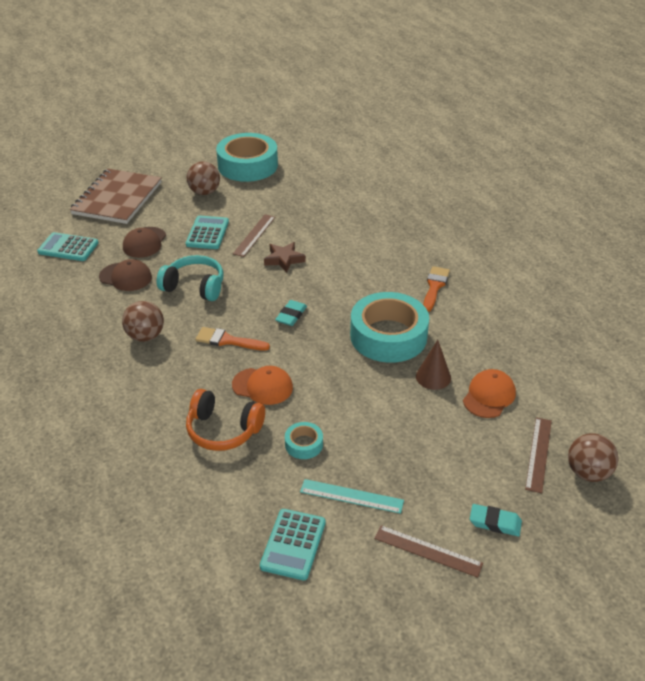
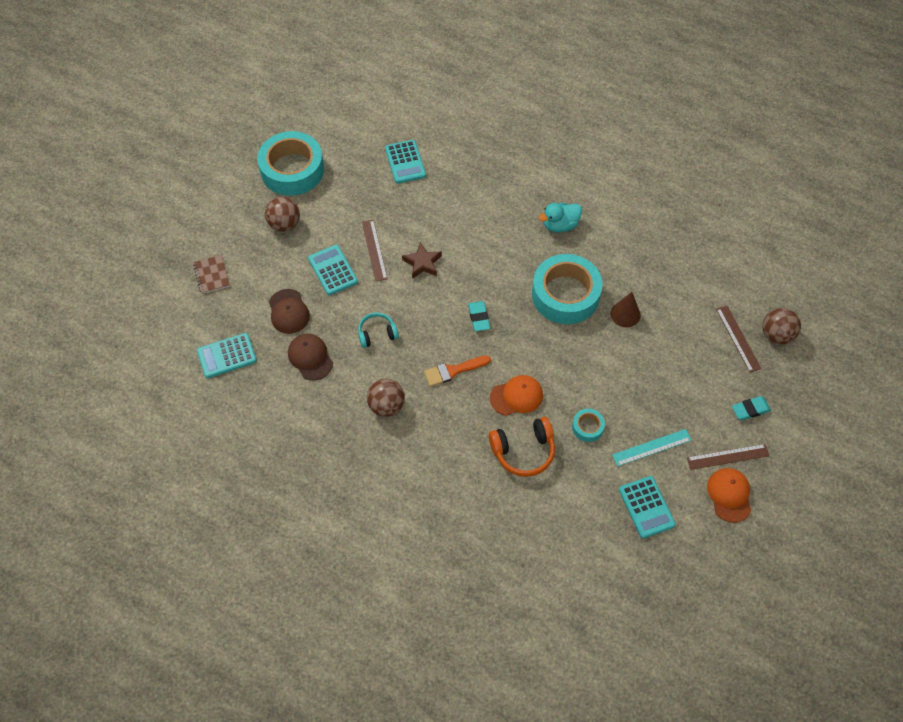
camera: 35 degrees left, 20 degrees up
brown notebook [70,169,162,224] -> brown notebook [193,255,230,294], size x0.45
brown cap [99,259,152,291] -> brown cap turned 105 degrees counterclockwise [288,334,333,380]
turquoise headphones [157,255,223,301] -> turquoise headphones [358,312,399,348], size x0.66
orange brush [423,266,450,312] -> turquoise duck [539,203,582,232]
orange cap [463,369,516,418] -> orange cap moved to [707,468,751,523]
none -> turquoise calculator [385,140,426,184]

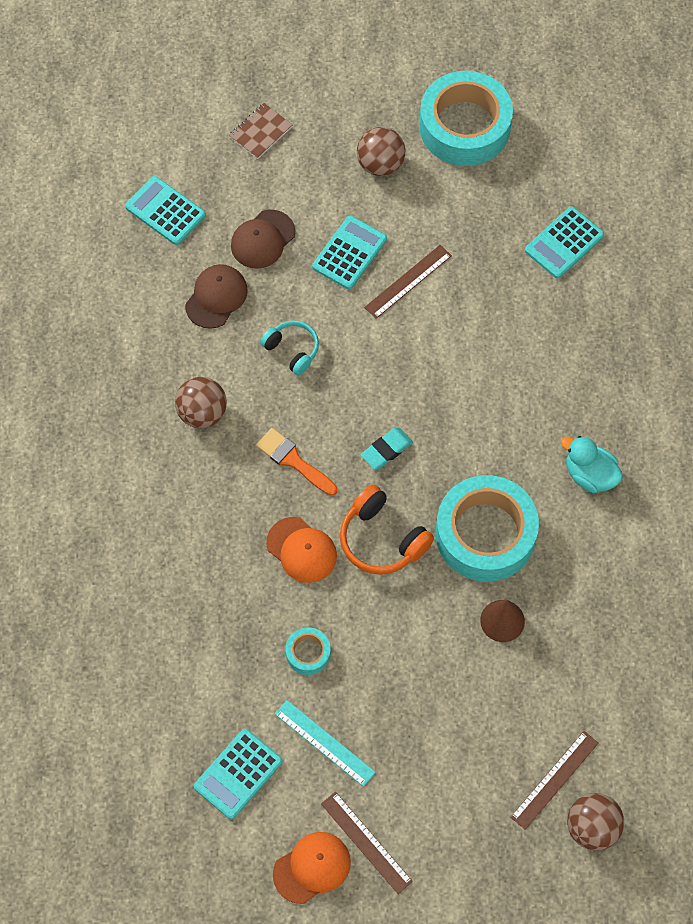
camera: 60 degrees right, 5 degrees up
brown star [402,242,442,279] -> none
orange headphones [489,417,555,477] -> orange headphones moved to [340,484,434,575]
turquoise eraser [732,396,771,420] -> none

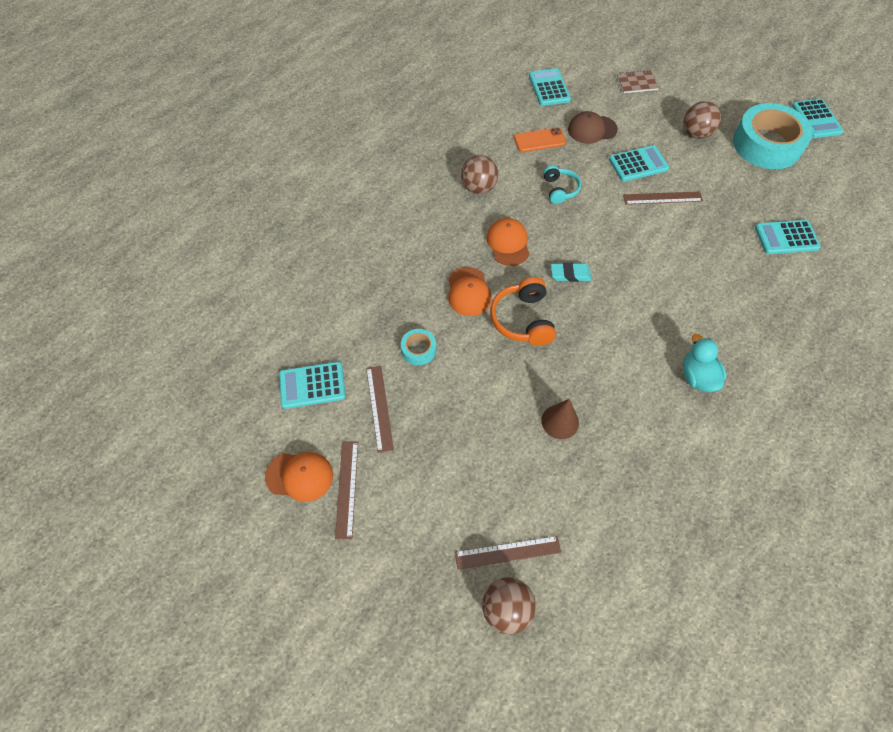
camera: 40 degrees right, 5 degrees down
brown cap [185,264,248,329] -> orange phone [514,127,566,152]
orange brush [256,428,337,496] -> orange cap [486,218,529,266]
turquoise ruler [275,700,376,787] -> brown ruler [366,366,394,453]
turquoise tape [436,475,539,582] -> none
none -> turquoise calculator [792,99,844,138]

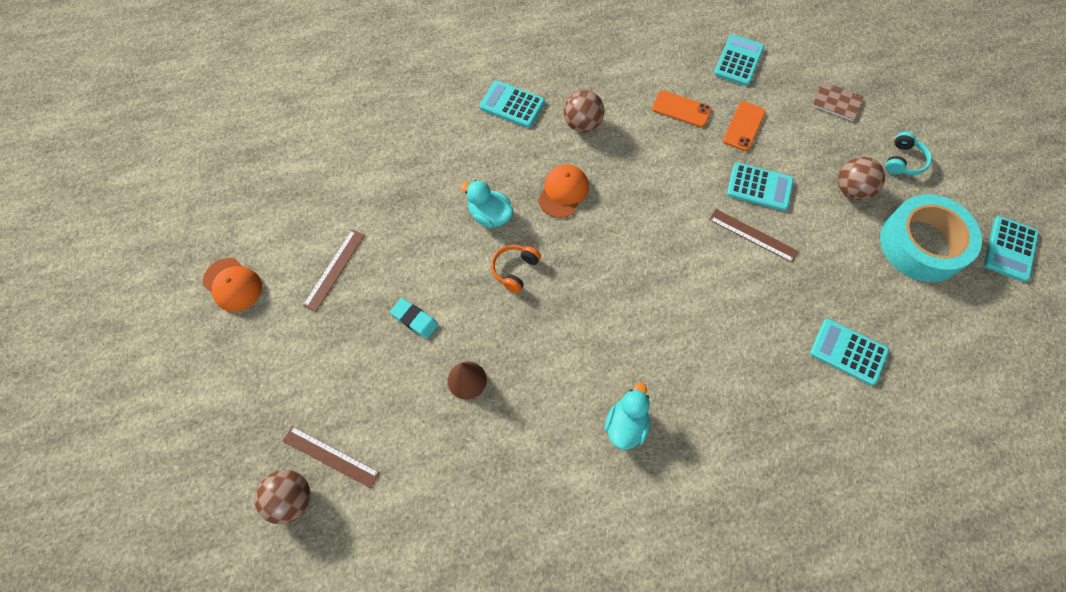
camera: 35 degrees right, 5 degrees up
turquoise calculator [279,362,346,409] -> turquoise calculator moved to [479,80,545,128]
brown ruler [335,441,358,539] -> none
turquoise tape [401,329,436,365] -> none
orange cap [448,267,492,316] -> turquoise duck [461,180,514,228]
orange headphones [490,277,556,346] -> orange headphones [491,245,541,293], size x0.66
turquoise headphones [543,165,581,204] -> turquoise headphones moved to [885,132,932,175]
turquoise eraser [551,262,591,282] -> turquoise eraser moved to [390,298,438,339]
brown cap [568,111,618,144] -> orange phone [723,101,766,151]

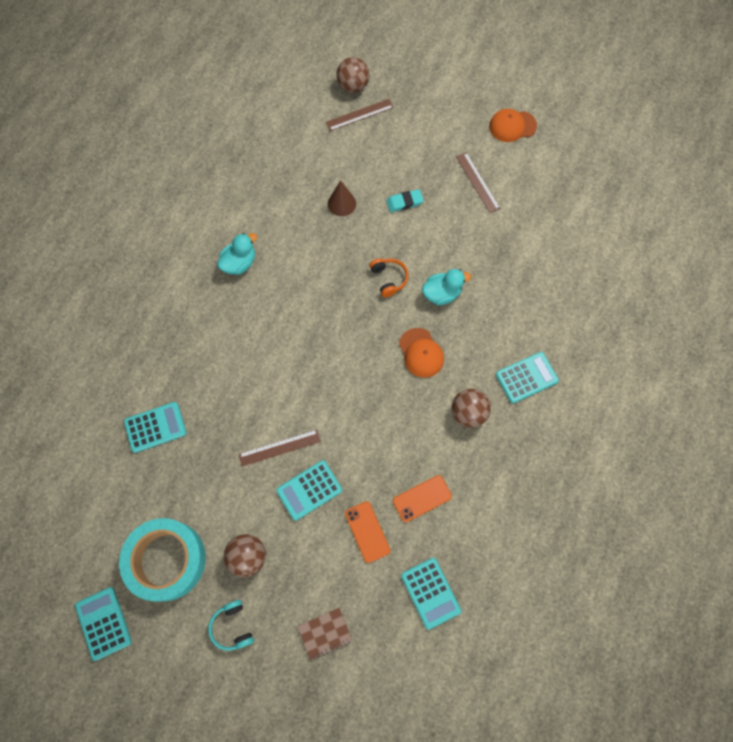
camera: 130 degrees right, 5 degrees up
turquoise duck [605,383,650,450] -> turquoise duck turned 105 degrees counterclockwise [217,233,257,275]

